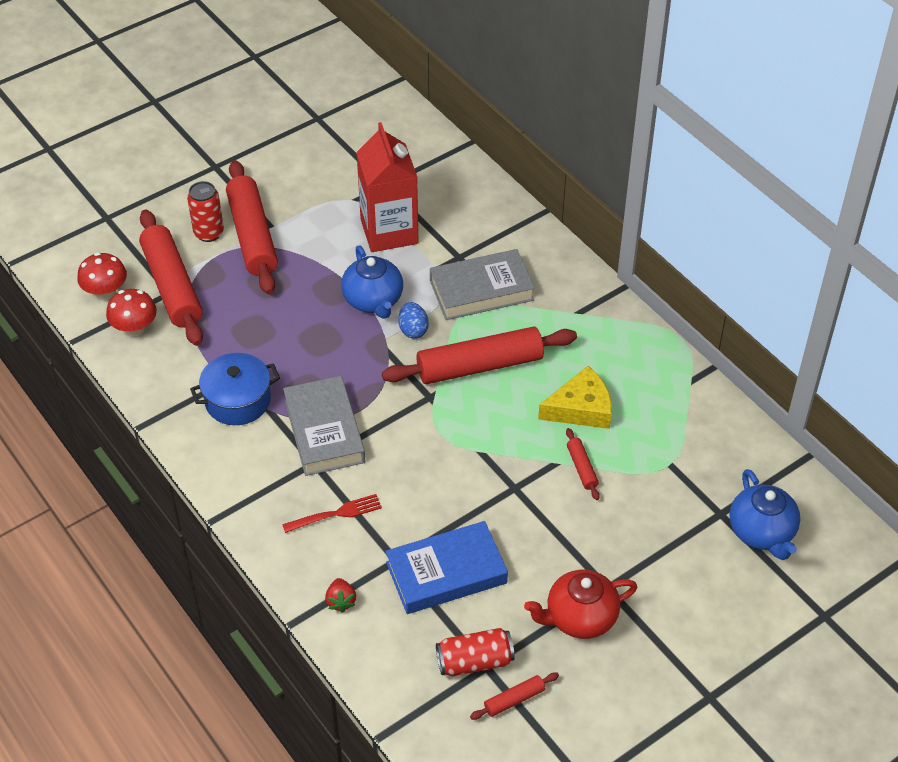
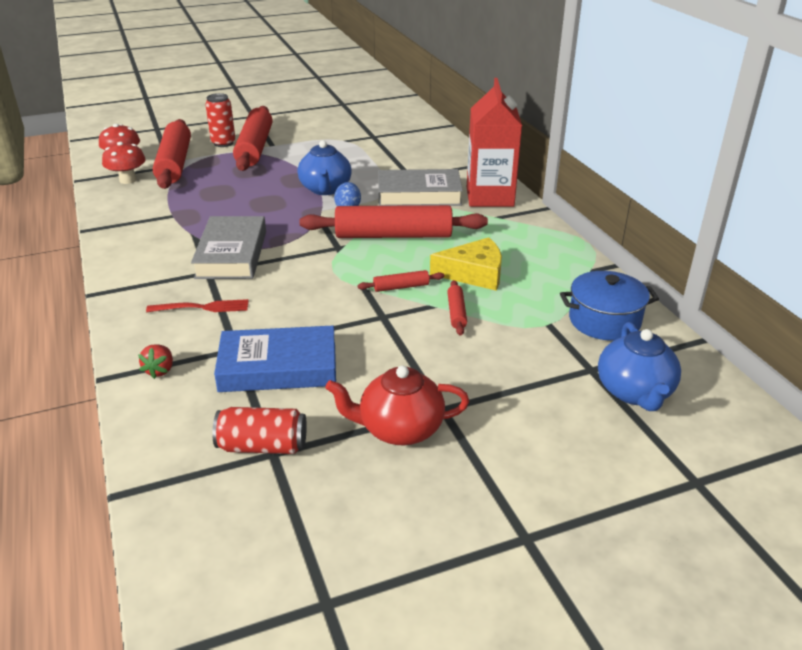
camera: 15 degrees right, 15 degrees down
blue pot [190,353,280,425] -> blue pot moved to [560,271,659,341]
red carton [356,122,418,252] -> red carton moved to [467,78,522,207]
red rolling pin [470,672,559,720] -> red rolling pin moved to [357,270,444,292]

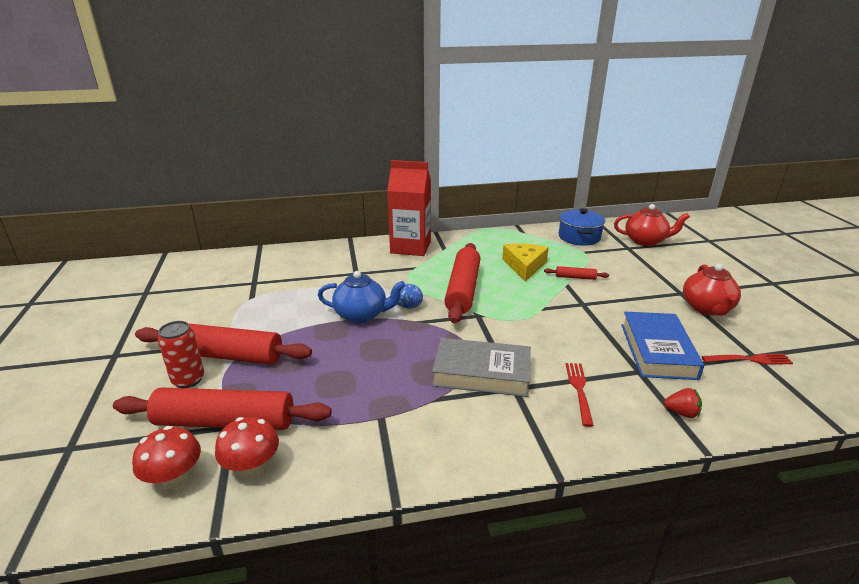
camera: 80 degrees left, 5 degrees down
red can [212,407,307,454] -> red fork [701,354,793,365]
red rolling pin [357,270,444,292] -> none
grey book [378,169,463,206] -> none
blue teapot [598,322,681,411] -> red teapot [614,204,690,246]

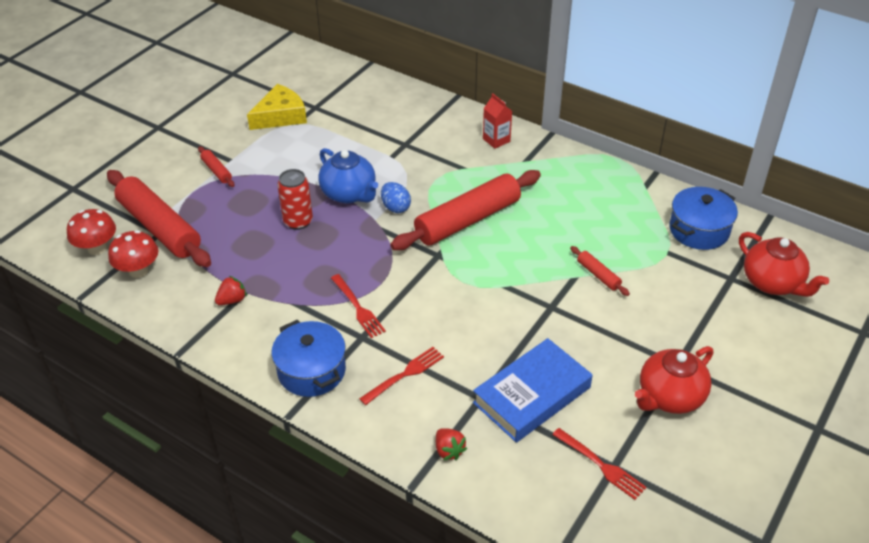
camera: 45 degrees right, 15 degrees up
red rolling pin [135,323,312,365] -> red rolling pin [198,146,235,187], size x0.43
red can [158,321,204,388] -> red can moved to [277,169,313,230]
red carton [387,160,431,256] -> red carton [483,93,512,149], size x0.46
grey book [432,338,531,397] -> red fork [331,274,386,338]
yellow cheese [502,243,549,282] -> yellow cheese moved to [247,84,307,130]
none -> red strawberry [215,276,247,305]
none -> blue pot [271,320,346,397]

